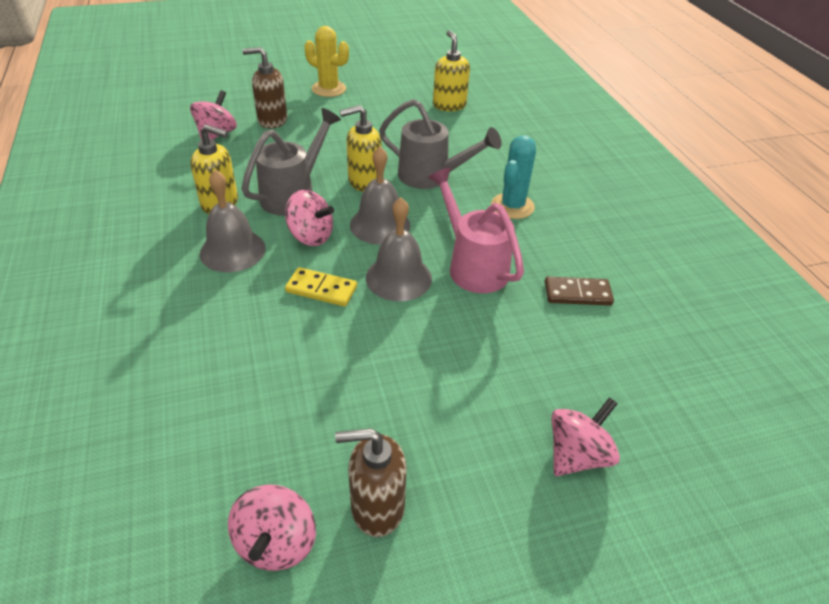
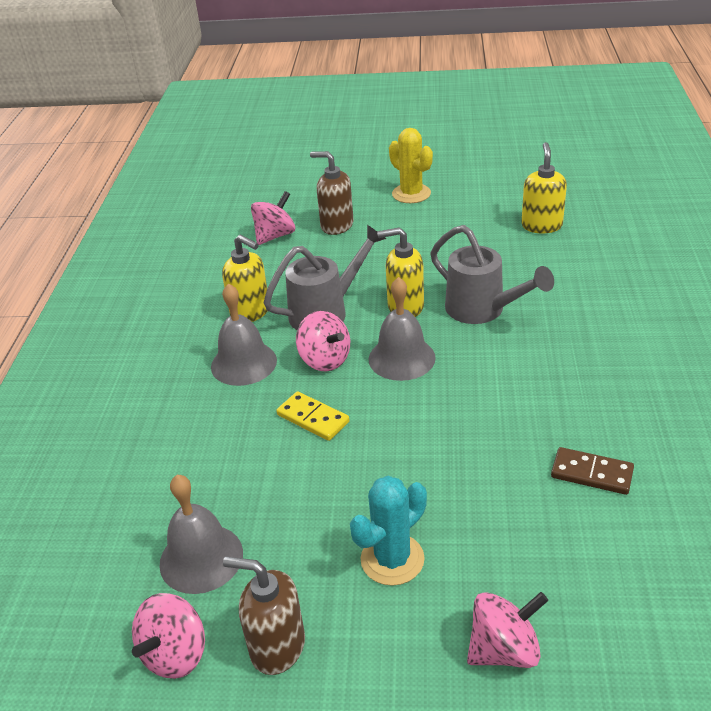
camera: 25 degrees right, 5 degrees down
grey bell [366,197,432,301] -> grey bell moved to [159,475,243,594]
pink watering can [428,167,524,293] -> none
turquoise cactus [491,135,536,219] -> turquoise cactus moved to [350,476,427,586]

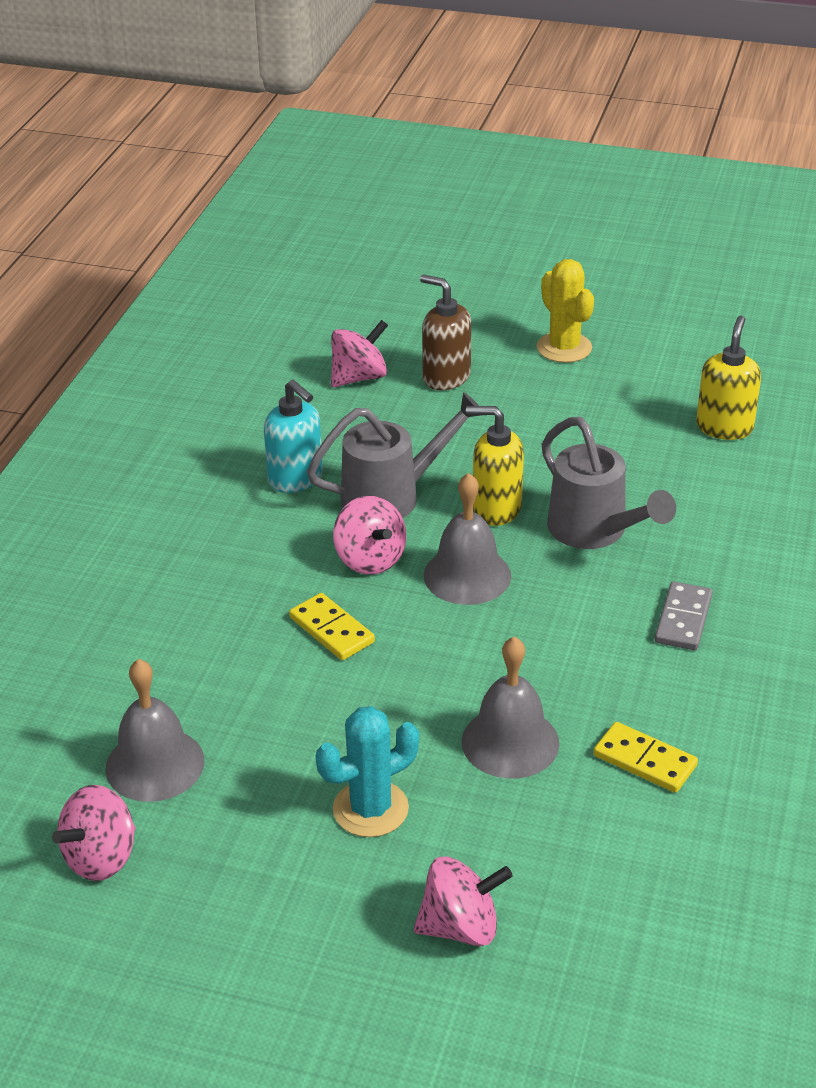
camera: 10 degrees right, 0 degrees up
grey bell [211,284,277,386] -> grey bell moved to [462,636,560,779]
yellow soap dispenser [222,234,267,322] -> turquoise soap dispenser [264,380,323,493]
brown soap dispenser [223,556,305,675] -> none
brown domino [551,447,634,495] -> yellow domino [594,722,698,793]
none -> grey domino [655,581,713,650]

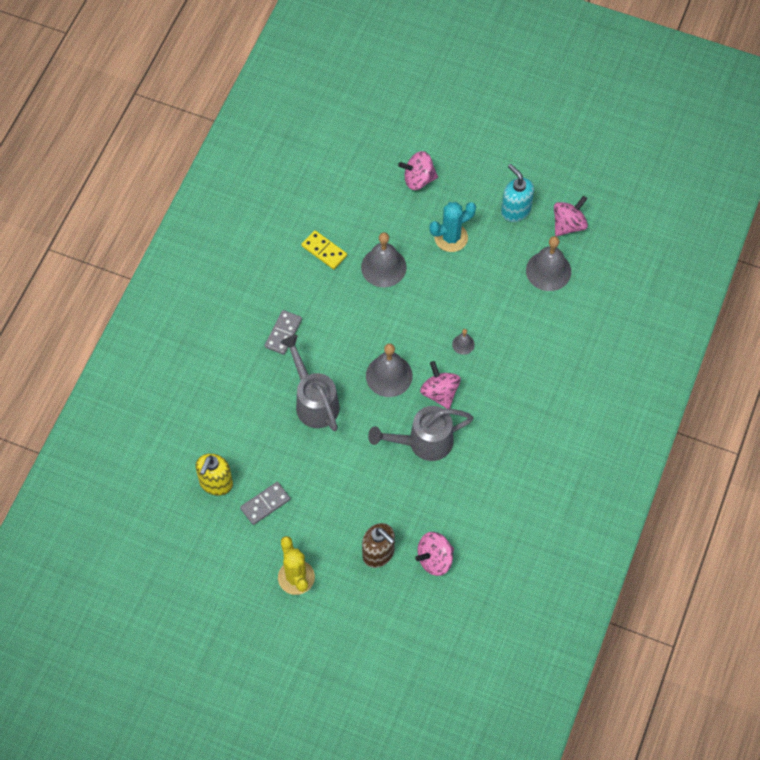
camera: 175 degrees left, 25 degrees up
turquoise soap dispenser [264,380,323,493] -> turquoise soap dispenser moved to [501,164,534,222]
yellow domino [289,593,375,660] -> grey bell [452,329,475,355]
yellow soap dispenser [466,406,524,526] -> none
none -> grey domino [240,482,290,525]

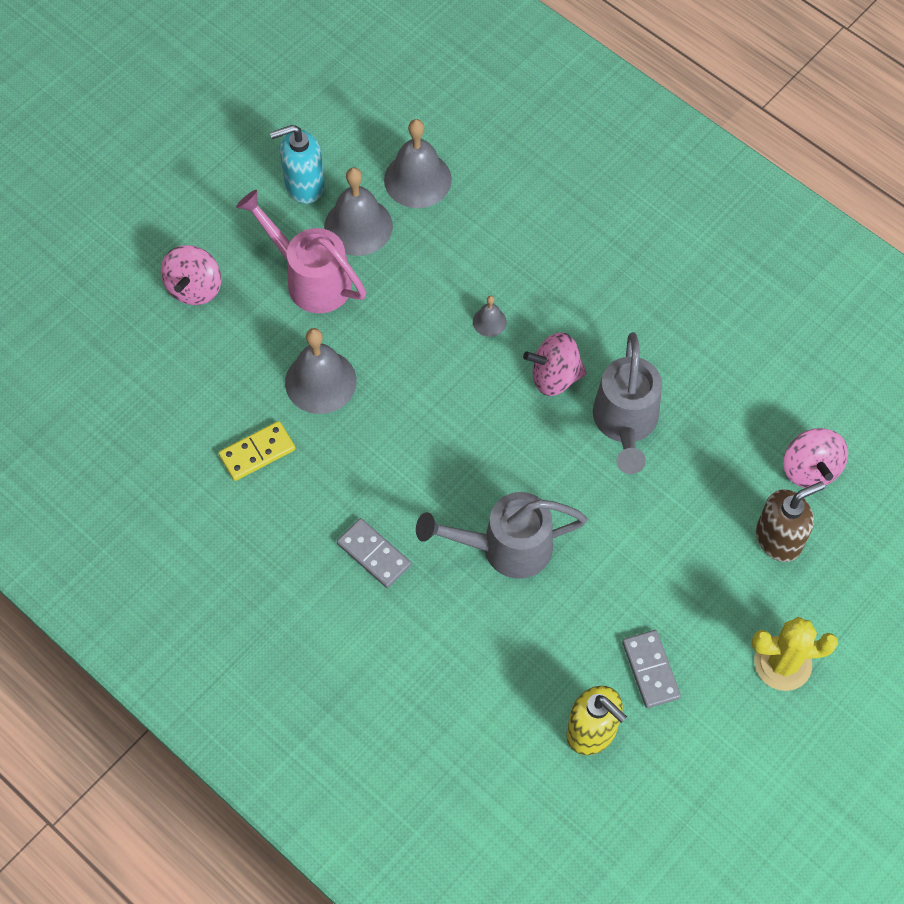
camera: 70 degrees left, 0 degrees up
grey bell [366,343,413,397] -> grey bell moved to [324,167,393,256]
turquoise cactus [429,202,476,252] -> pink watering can [236,190,366,313]
pink spinning top [554,196,588,237] -> none

